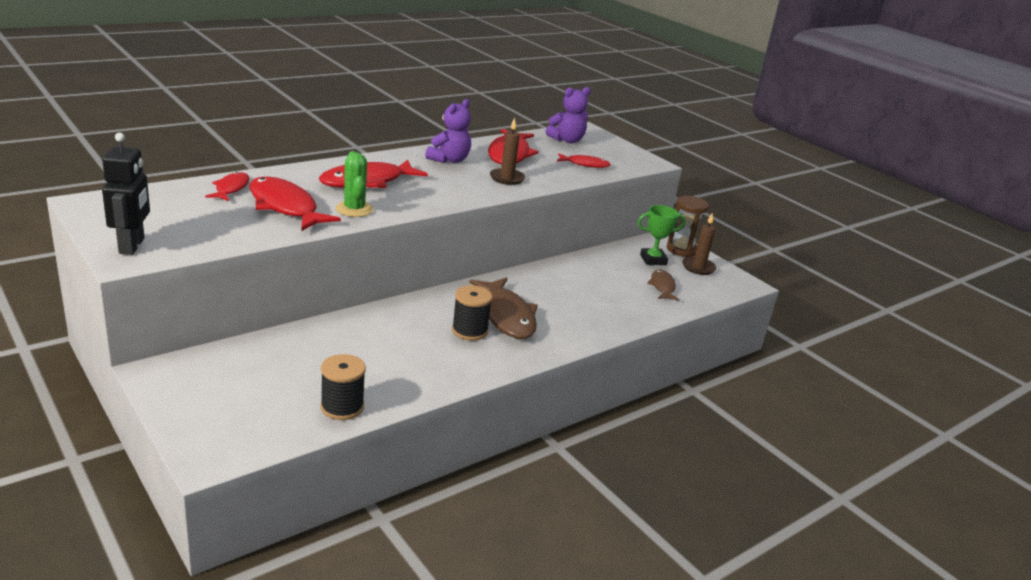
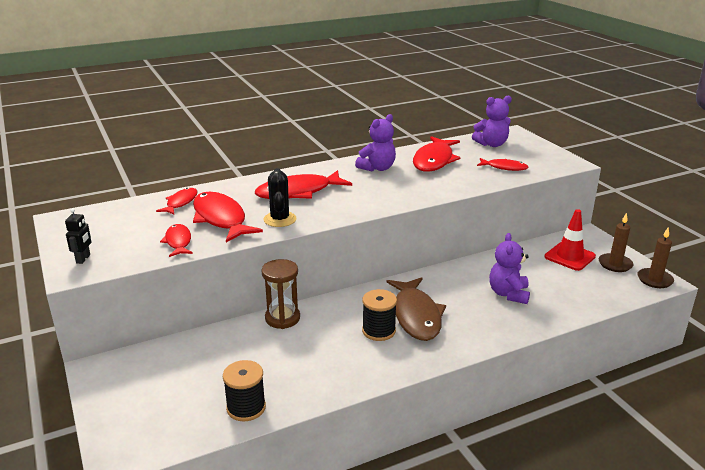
camera: 15 degrees right, 0 degrees up
black robot [102,133,150,255] -> black robot [65,208,91,264], size x0.56
green cactus [336,151,373,217] -> black cactus [263,168,297,227]
brown candle [490,118,525,185] -> brown candle moved to [637,228,674,288]
green trophy [638,205,685,265] -> red traffic cone [544,209,596,271]
brown fish [647,270,679,301] -> none
brown hourglass [667,196,709,257] -> brown hourglass moved to [261,259,300,329]
none -> red fish [160,224,193,257]
none -> purple teddy bear [489,233,530,304]

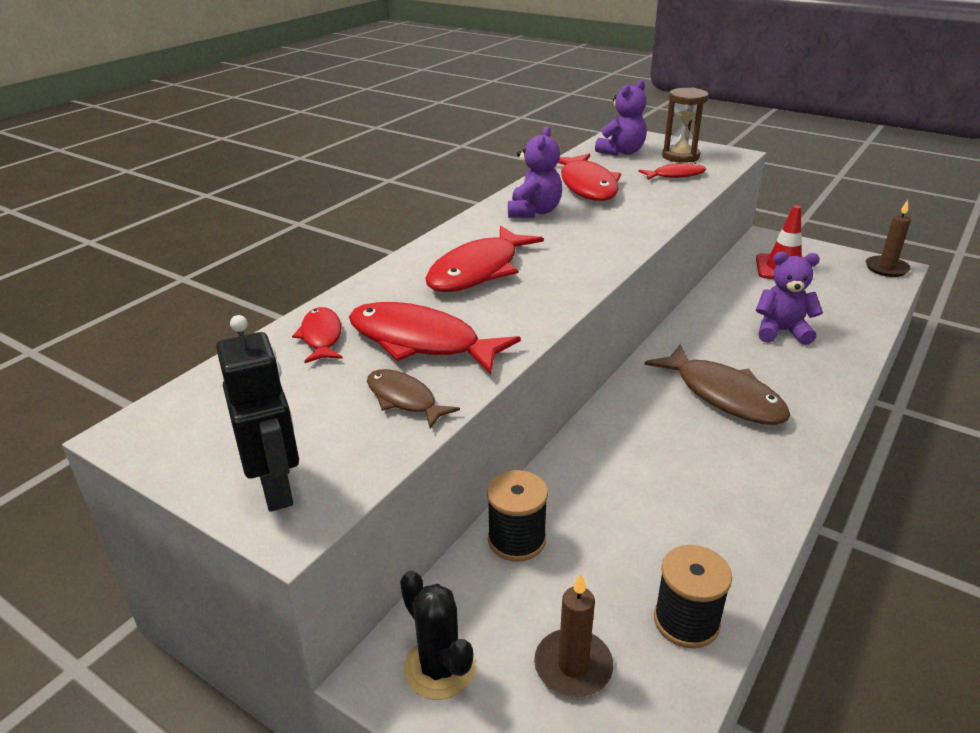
camera: 30 degrees left, 5 degrees up
black robot [65,208,91,264] -> black robot [216,315,299,512], size x1.77
red fish [160,224,193,257] -> brown fish [367,369,460,429]
brown hourglass [261,259,300,329] -> brown hourglass moved to [662,88,709,163]
black cactus [263,168,297,227] -> black cactus moved to [400,571,475,700]
black spool [362,289,397,341] -> black spool moved to [487,470,548,561]
purple teddy bear [489,233,530,304] -> purple teddy bear turned 120 degrees clockwise [756,252,823,345]
brown candle [599,213,634,272] -> brown candle moved to [534,573,613,697]

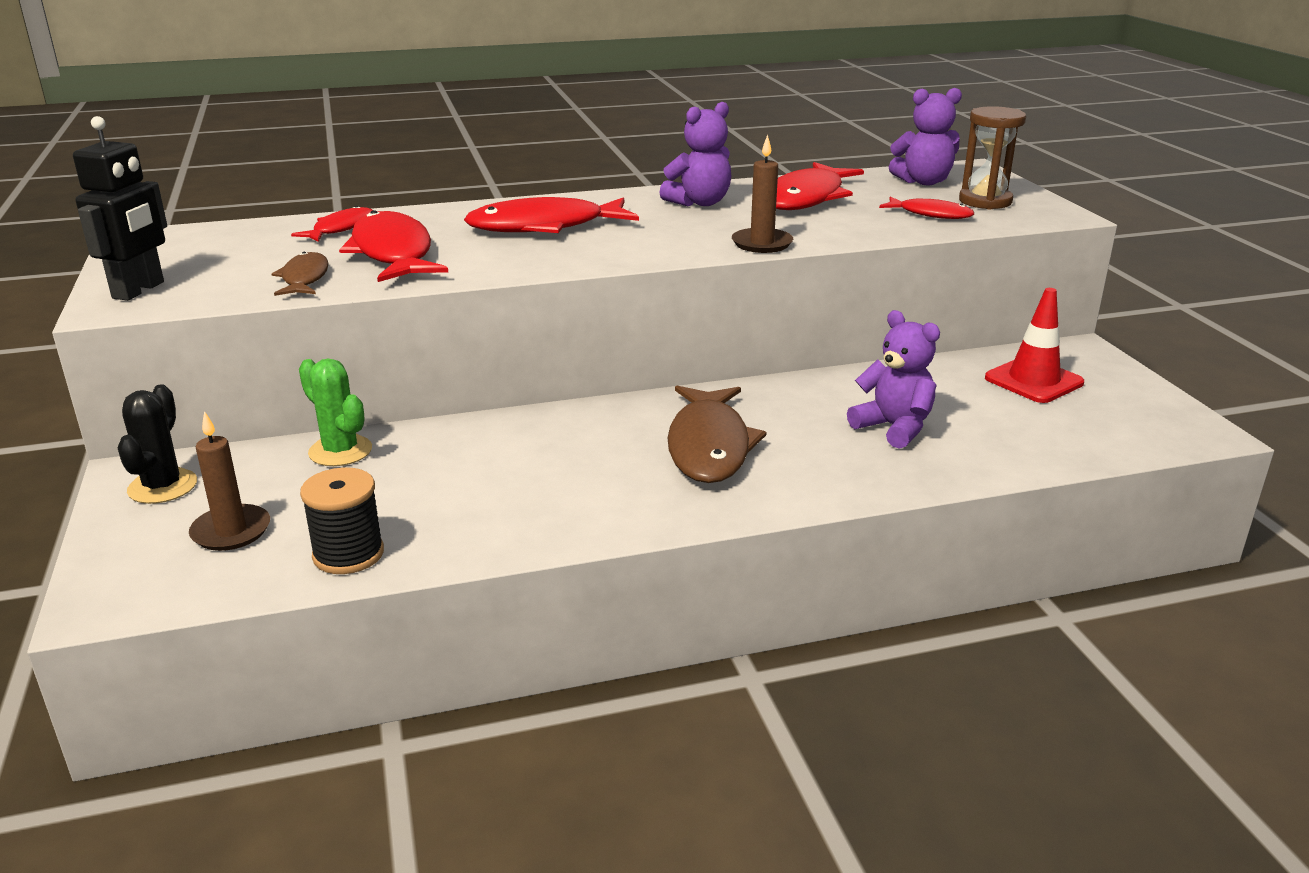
camera: 40 degrees right, 5 degrees down
black spool [487,470,548,561] -> green cactus [299,359,372,466]
brown candle [866,200,911,277] -> brown candle moved to [732,135,793,253]

